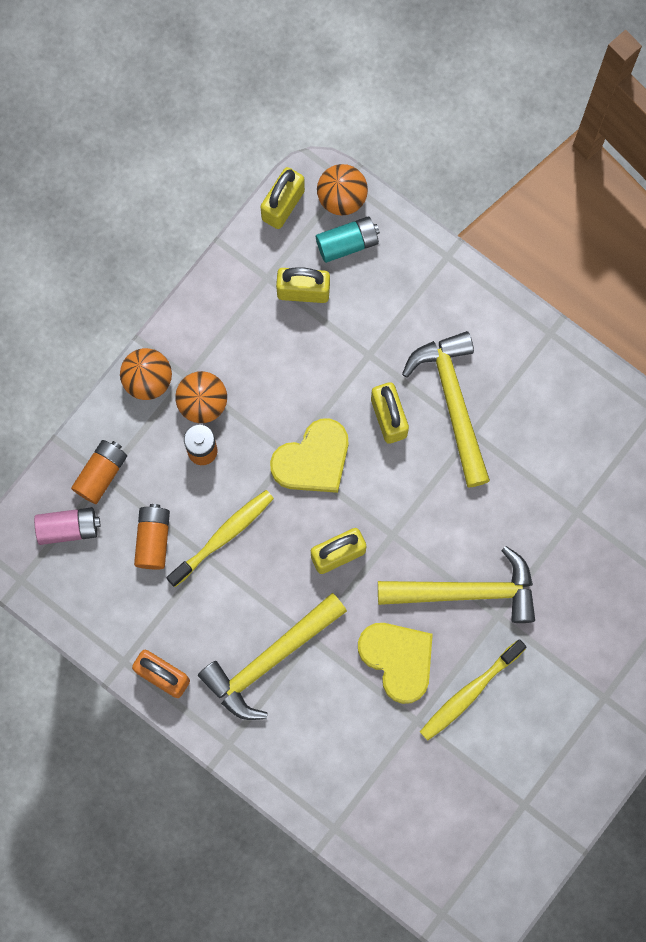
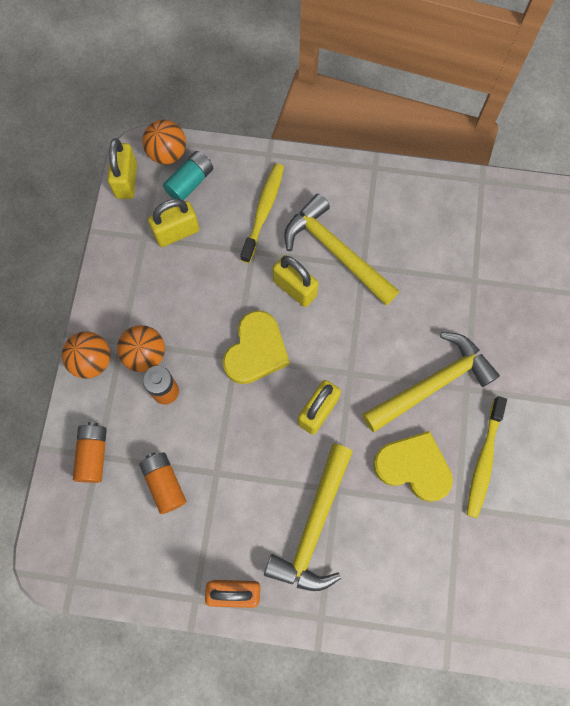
camera: 30 degrees left, 5 degrees down
pink battery [34,507,101,545] -> none
yellow toothbrush [166,490,274,587] -> yellow toothbrush moved to [240,163,284,263]

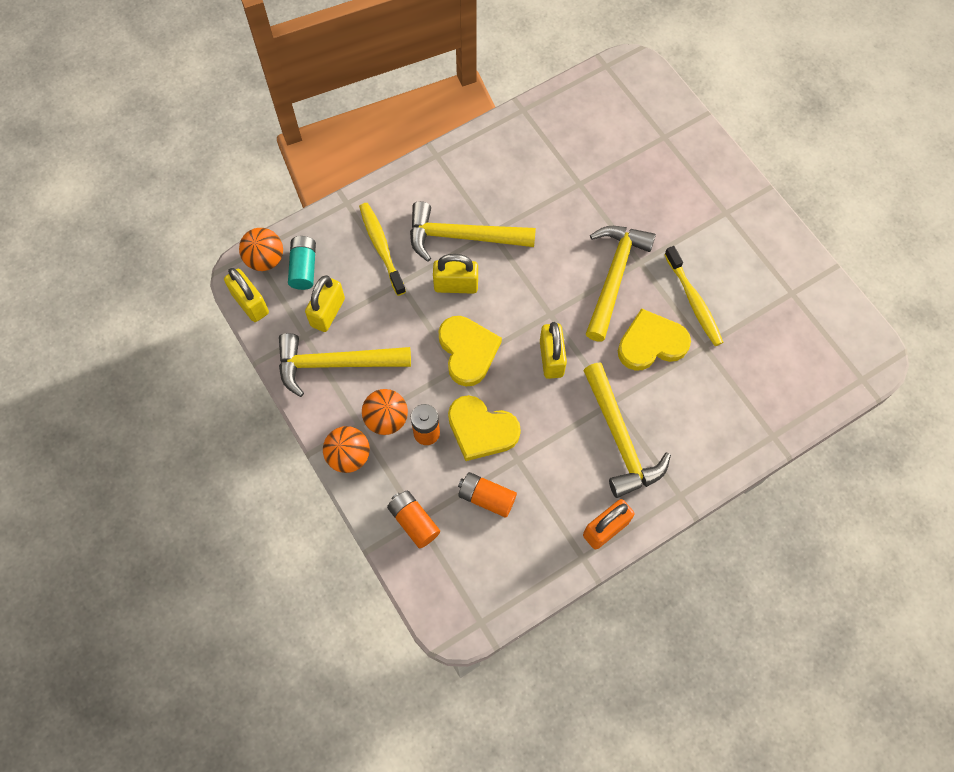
camera: 40 degrees left, 5 degrees down
none -> yellow hammer [279,333,411,397]
none -> yellow heart [448,395,521,461]

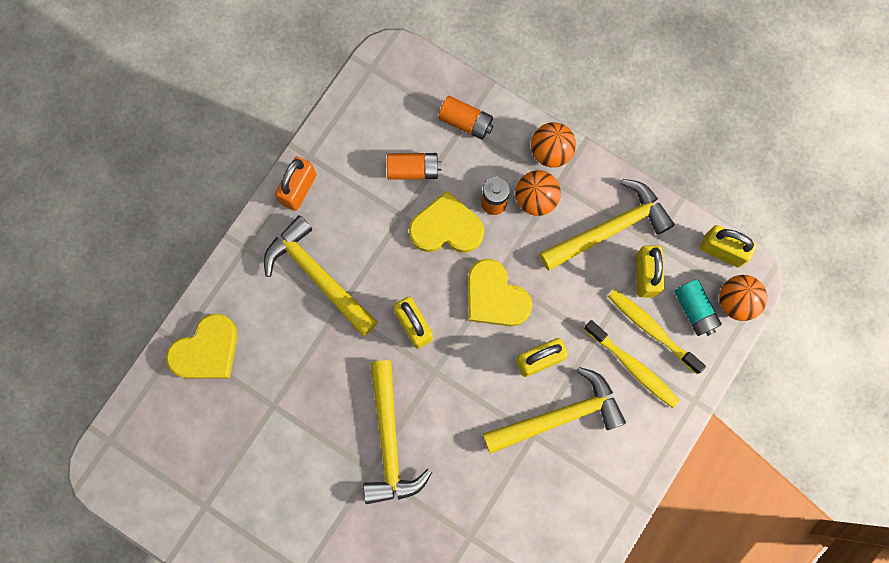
camera: 155 degrees right, 10 degrees up
yellow heart [618,308,691,371] -> yellow heart moved to [166,313,237,379]
yellow toothbrush [664,246,724,346] -> yellow toothbrush moved to [608,289,706,374]

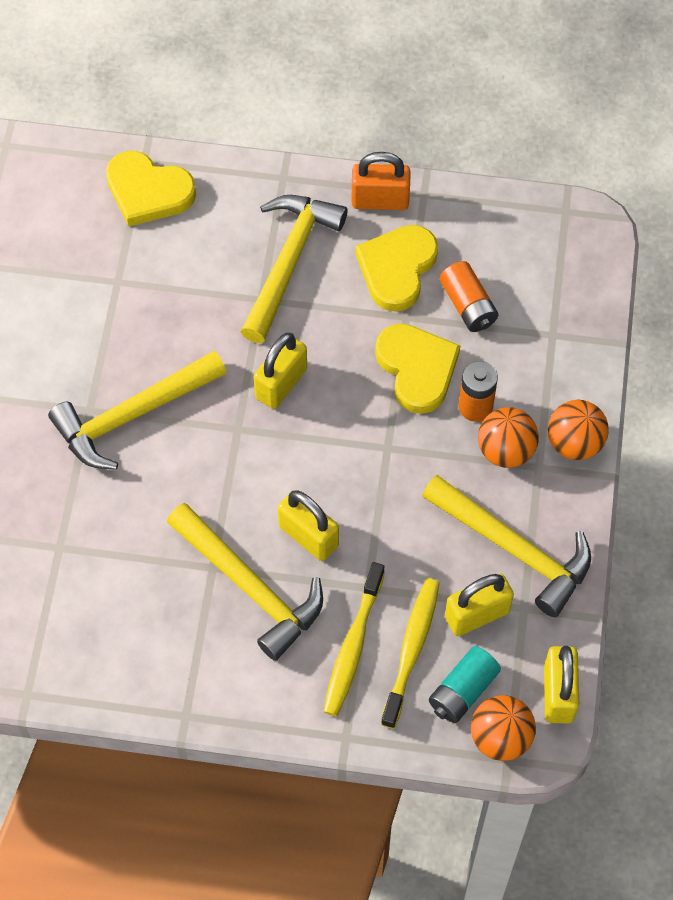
camera: 65 degrees right, 15 degrees down
orange battery [438,96,493,140] -> none
yellow heart [468,259,532,326] -> yellow heart moved to [355,225,438,311]

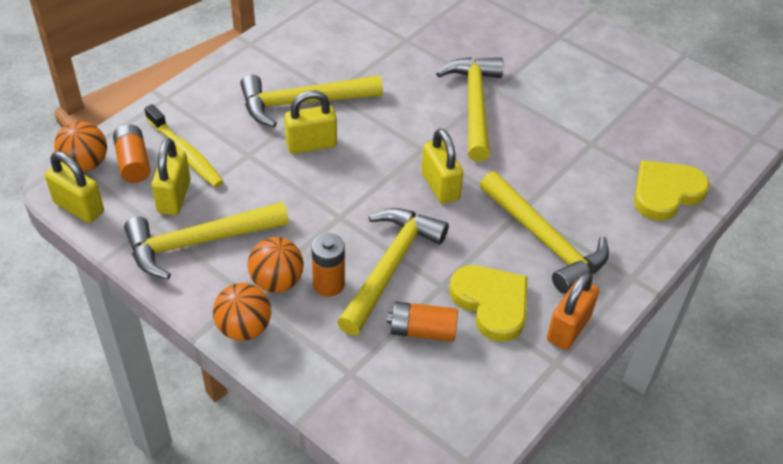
camera: 120 degrees right, 15 degrees down
yellow toothbrush [323,562,385,716] -> none
yellow heart [375,324,460,414] -> yellow hammer [337,208,449,335]
turquoise battery [429,646,501,723] -> orange battery [113,124,151,183]

